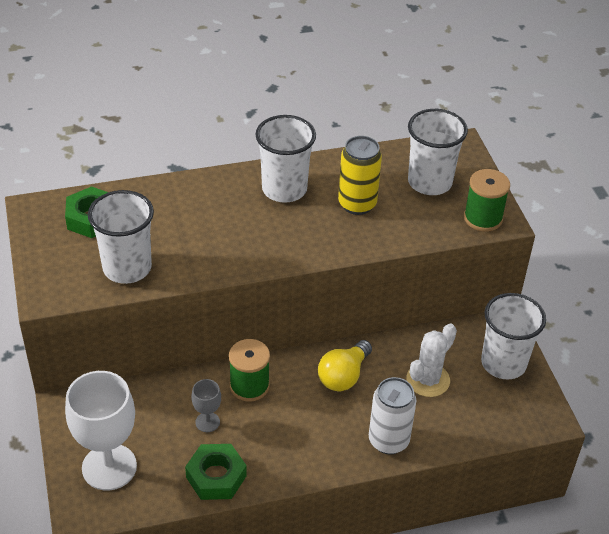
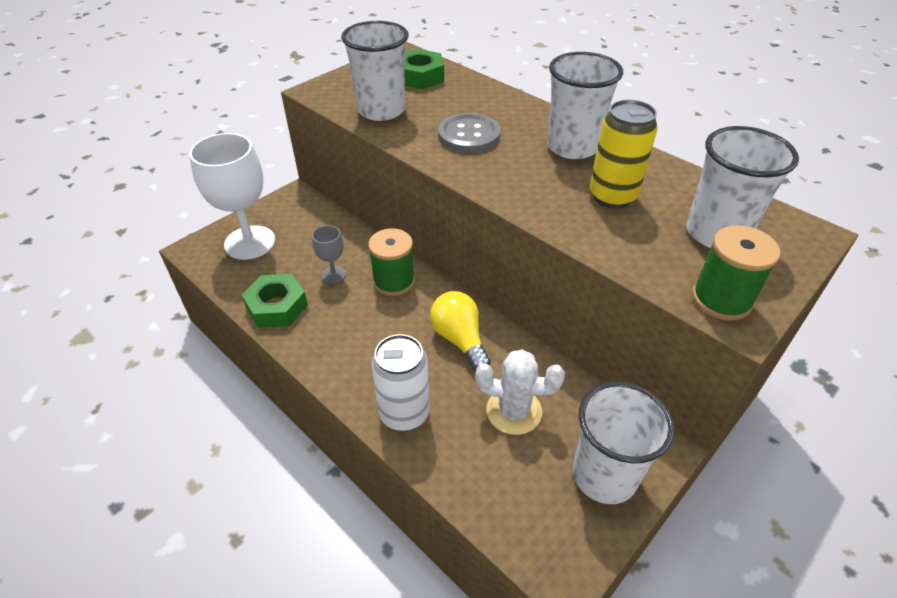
camera: 60 degrees right, 0 degrees up
yellow light bulb [318,340,372,391] -> yellow light bulb turned 60 degrees clockwise [430,291,491,371]
none -> grey button [438,113,501,153]

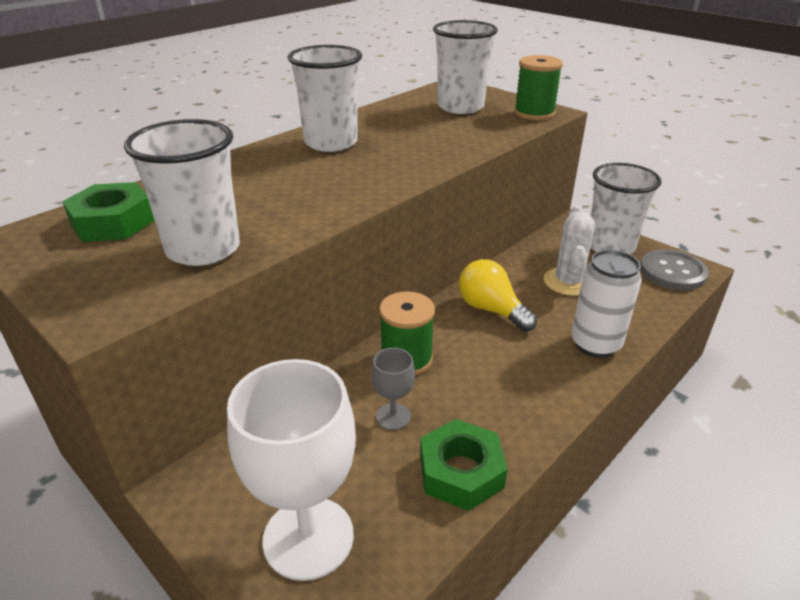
camera: 90 degrees left, 10 degrees down
yellow light bulb [430,291,491,371] -> yellow light bulb turned 75 degrees clockwise [459,259,537,332]
grey button [438,113,501,153] -> grey button moved to [640,249,709,290]
yellow can [590,100,658,209] -> none

